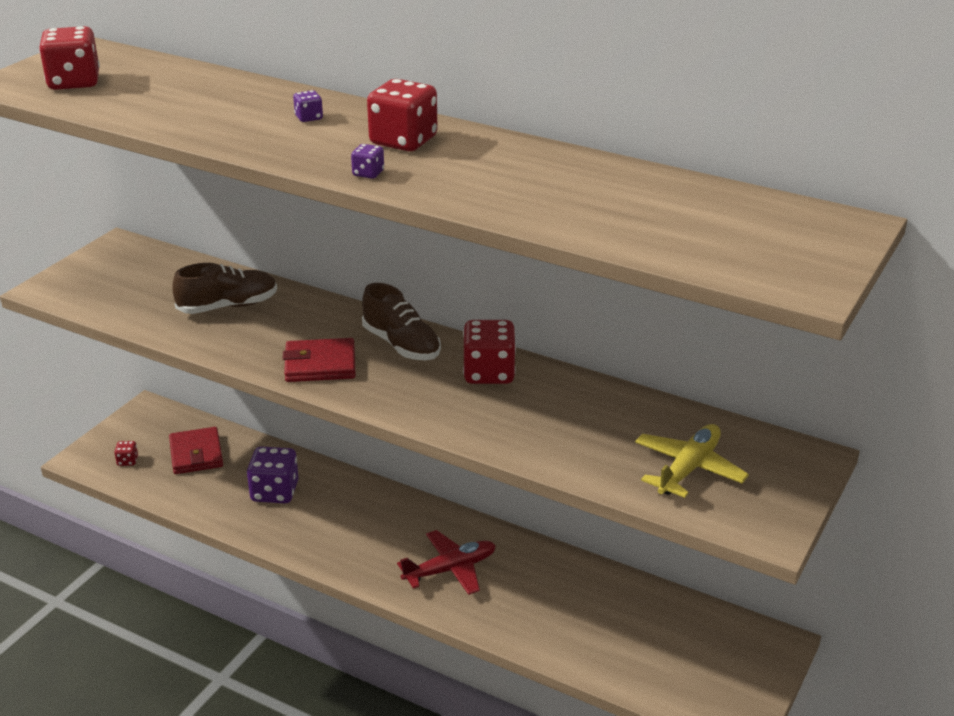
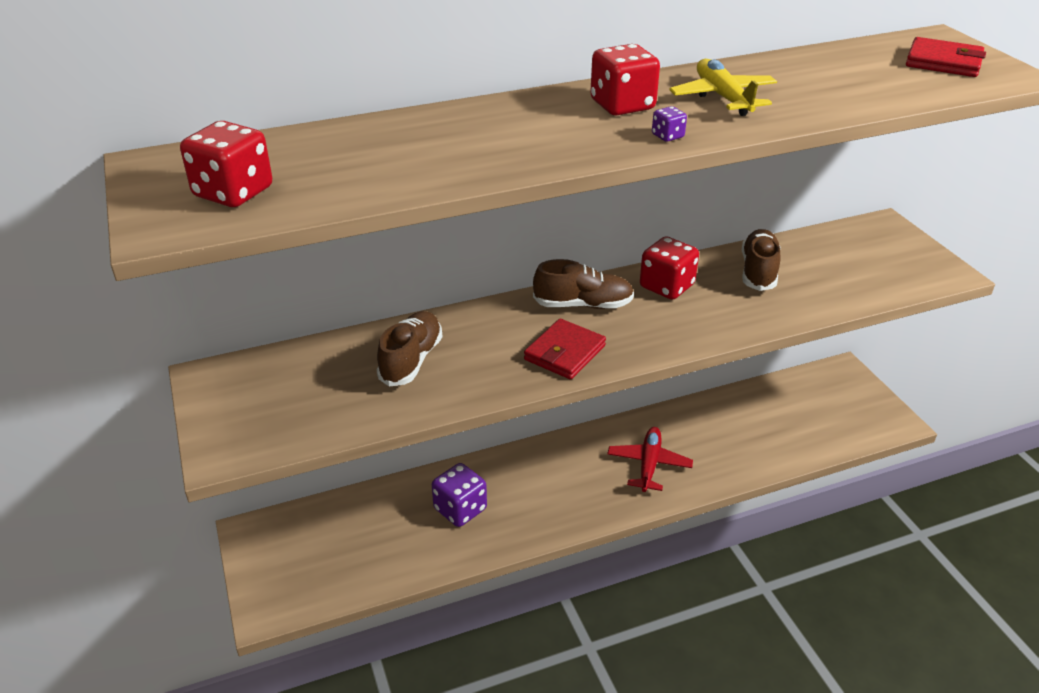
camera: 50 degrees left, 5 degrees up
red dice [114,441,138,466] -> none
red wallet [169,427,223,474] -> red wallet moved to [906,37,986,77]
purple dice [293,90,323,122] -> none
yellow plane [635,424,749,498] -> yellow plane moved to [669,59,777,116]
none -> brown shoe [742,229,781,291]

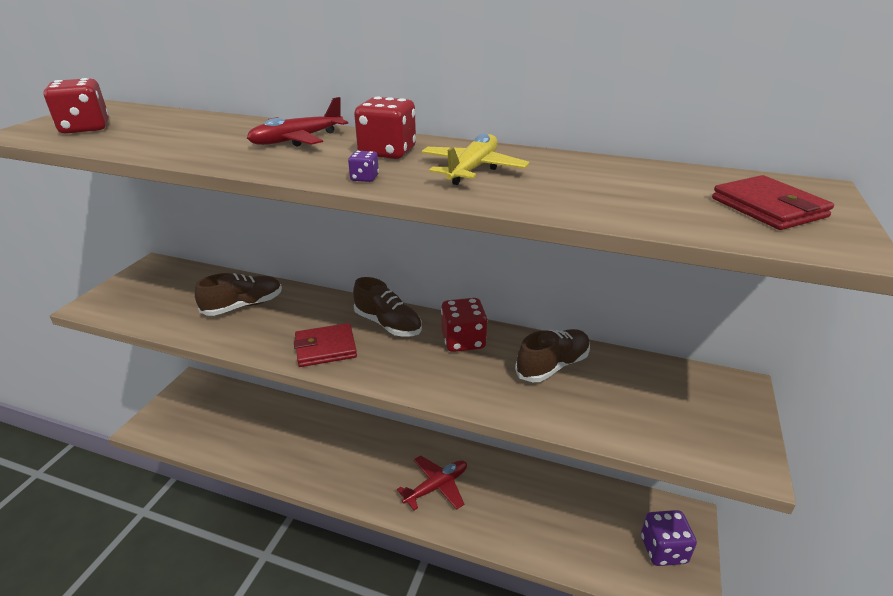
camera: 40 degrees right, 5 degrees down
purple dice [432,463,487,527] -> purple dice moved to [641,510,697,566]
none -> red plane [247,97,348,147]

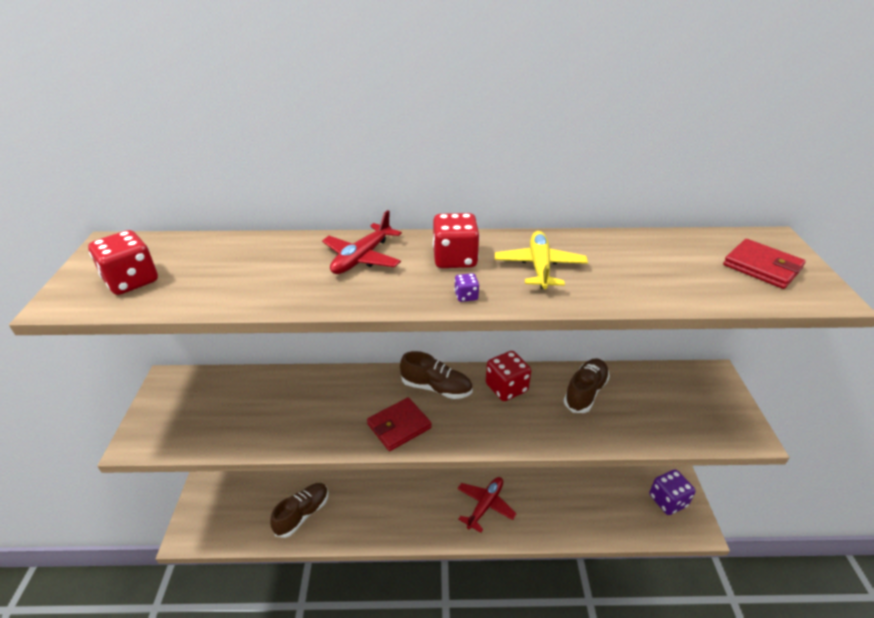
camera: 20 degrees left, 5 degrees up
brown shoe [195,273,282,316] -> brown shoe moved to [270,483,328,538]

